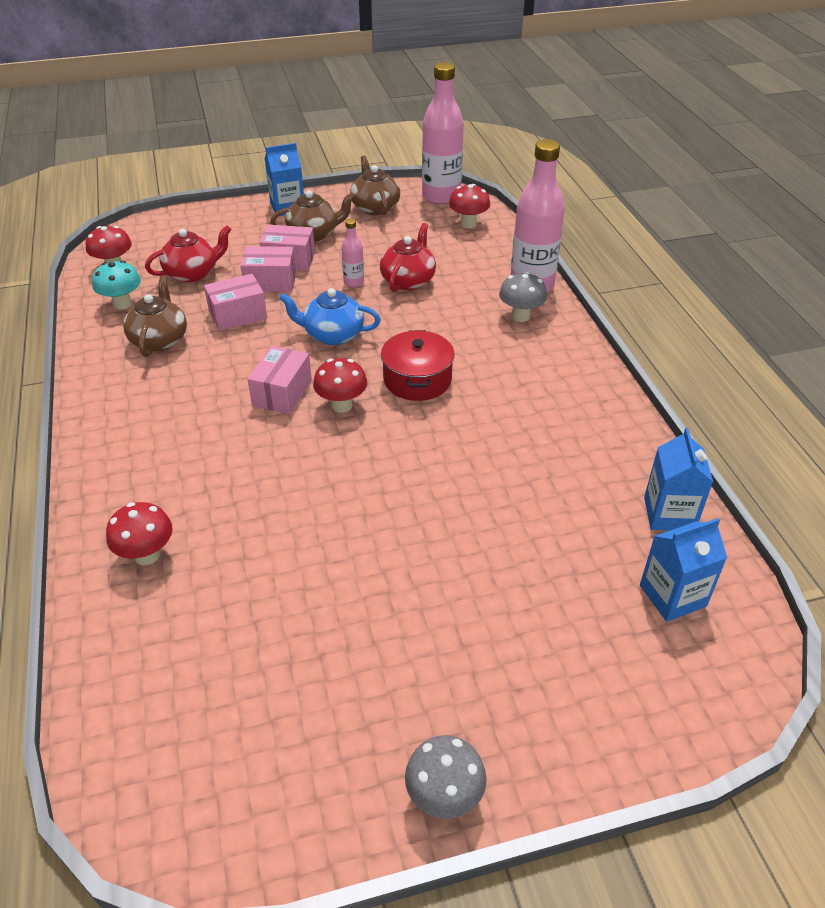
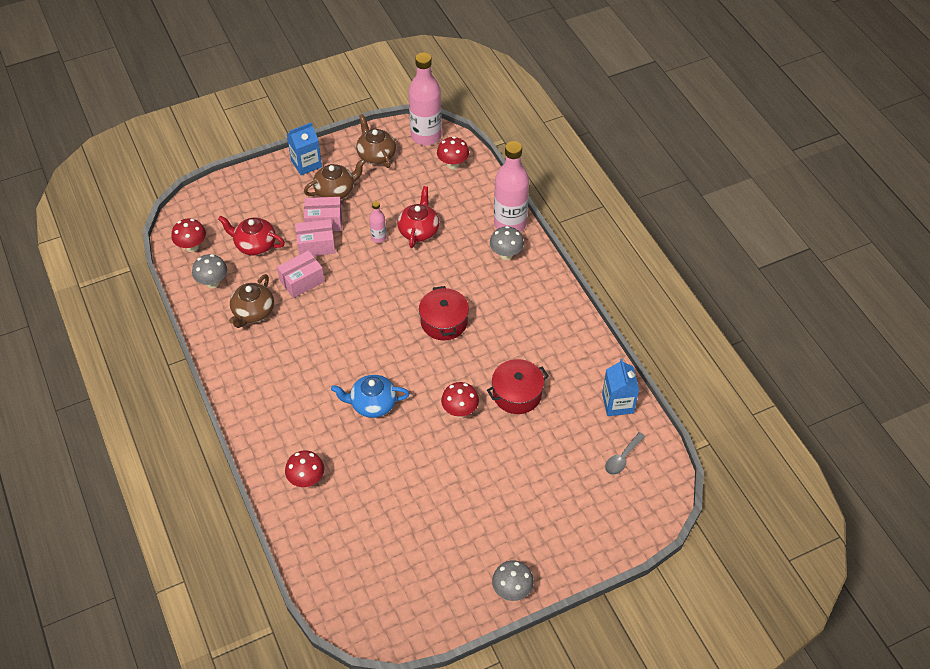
camera: 10 degrees left, 10 degrees up
turquoise mushroom [92,261,141,310] -> grey mushroom [192,254,227,288]
brown teapot [123,275,187,357] -> brown teapot turned 150 degrees counterclockwise [229,274,274,328]
red teapot [145,225,232,283] -> red teapot turned 120 degrees counterclockwise [218,216,285,256]
pink box [248,346,312,414] -> none
blue teapot [279,288,381,345] -> blue teapot moved to [331,374,410,418]
red mushroom [313,358,367,413] -> red mushroom moved to [441,382,479,418]
blue carton [640,518,727,622] -> grey spoon [605,432,645,475]
none -> red pot [487,359,549,414]

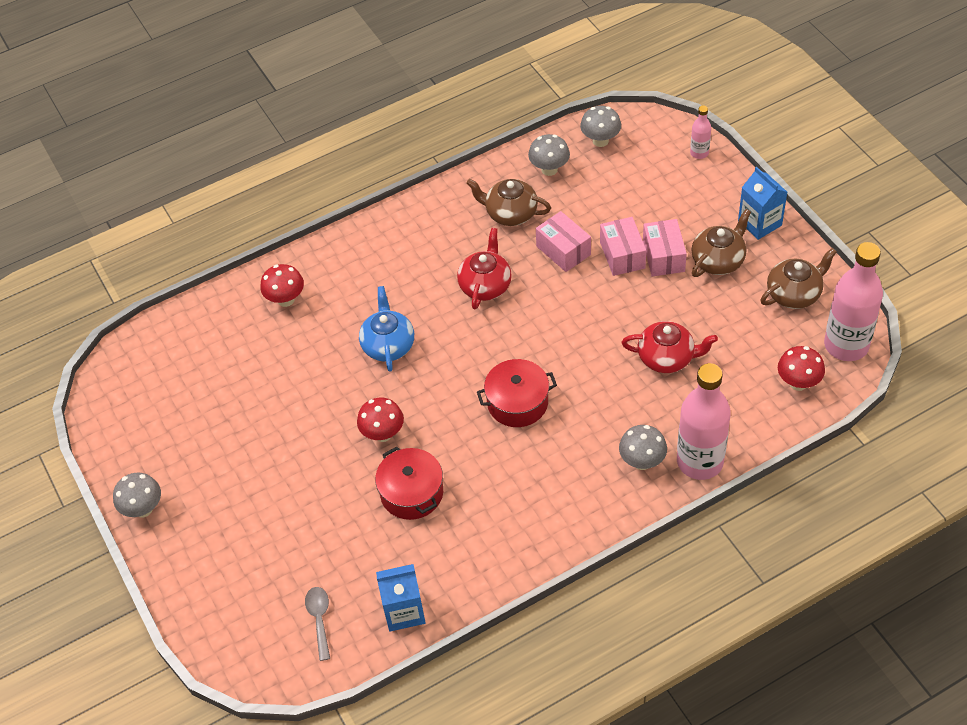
camera: 90 degrees right, 0 degrees up
red mushroom [171,218,206,252] -> grey mushroom [580,106,621,147]
red teapot [218,216,285,256] -> red teapot moved to [457,228,512,309]
brown teapot [304,159,365,200] -> brown teapot turned 105 degrees counterclockwise [692,209,751,277]
pink bottle [369,201,387,243] -> pink bottle moved to [690,106,711,159]
grey spoon [605,432,645,475] -> grey spoon turned 45 degrees clockwise [305,587,330,661]

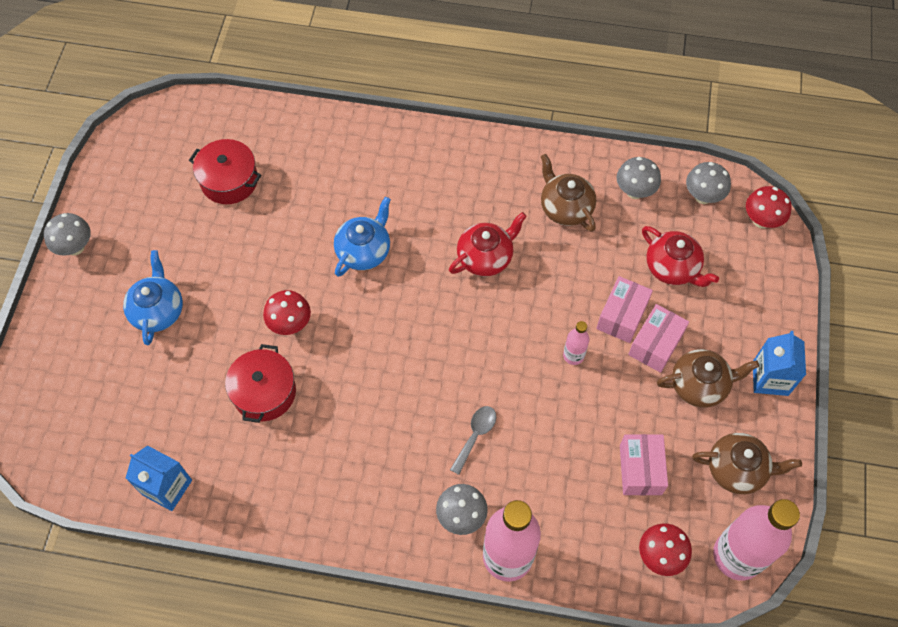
camera: 35 degrees right, 10 degrees up
red mushroom [260,264,304,307] -> red mushroom moved to [746,186,792,228]
grey spoon [305,587,330,661] -> grey spoon moved to [450,406,496,475]
red pot [477,359,557,427] -> red pot moved to [189,139,261,204]
pink box [536,211,591,272] -> pink box moved to [620,434,668,496]
red teapot [622,321,718,373] -> red teapot moved to [642,226,719,287]
pink bottle [690,106,711,159] -> pink bottle moved to [563,321,590,365]
none -> blue teapot [123,250,183,345]

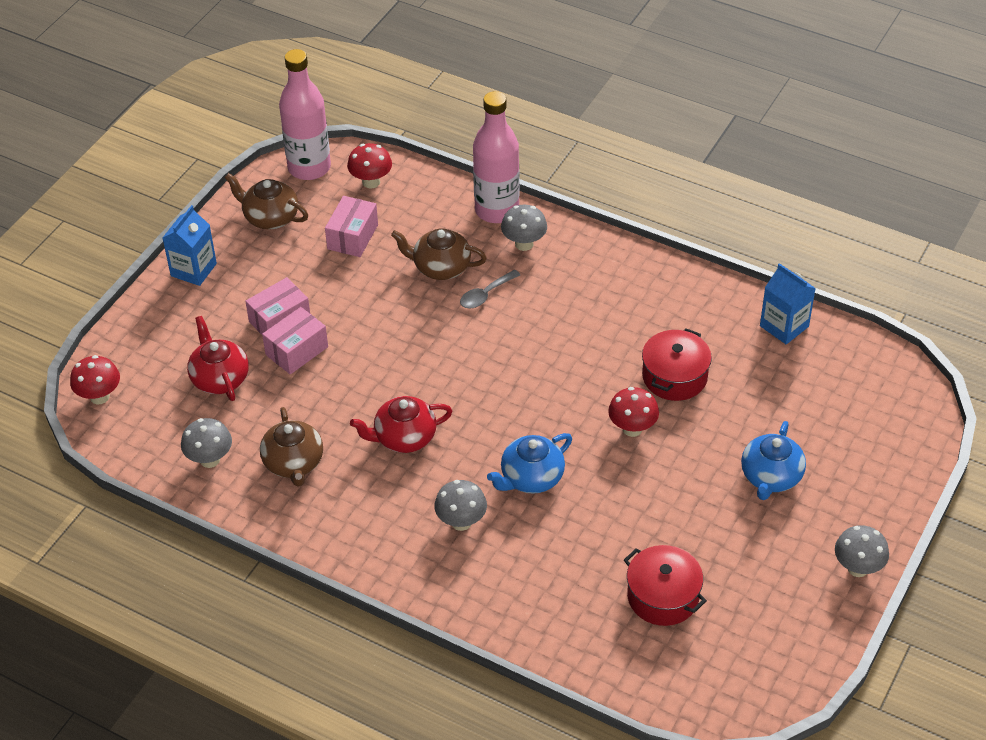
camera: 160 degrees left, 15 degrees down
pink bottle [563,321,590,365] -> none
brown teapot [657,349,759,408] -> brown teapot moved to [391,228,487,280]
grey mushroom [686,162,731,204] -> grey mushroom moved to [434,480,487,531]

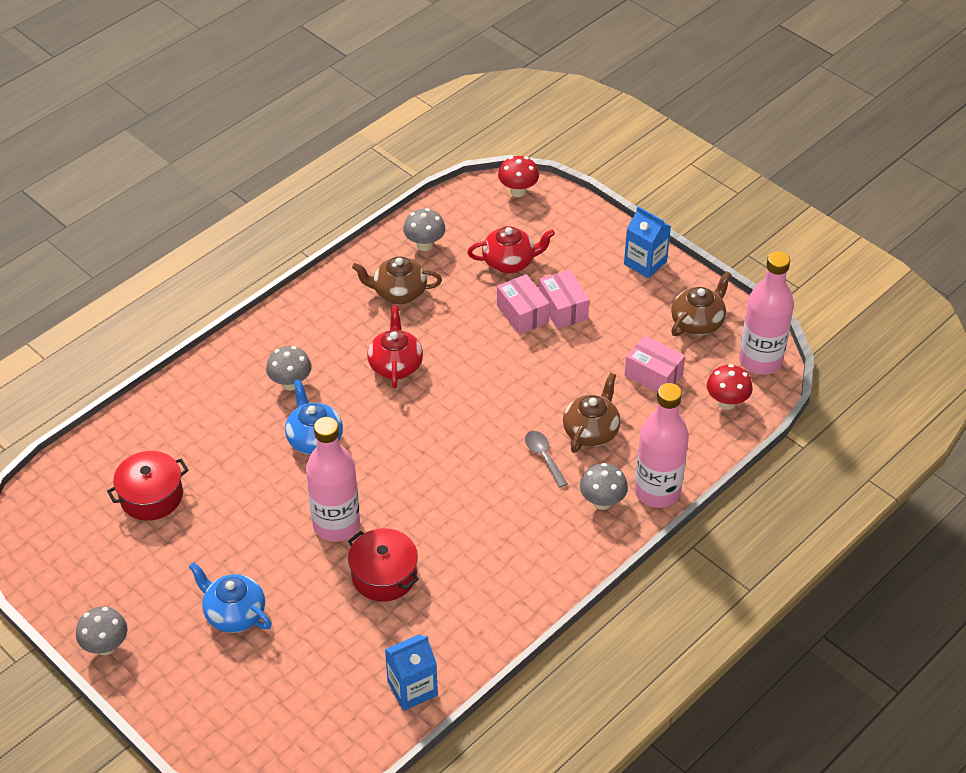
camera: 105 degrees right, 0 degrees up
red mushroom [608,387,659,437] -> pink bottle [306,417,360,542]

